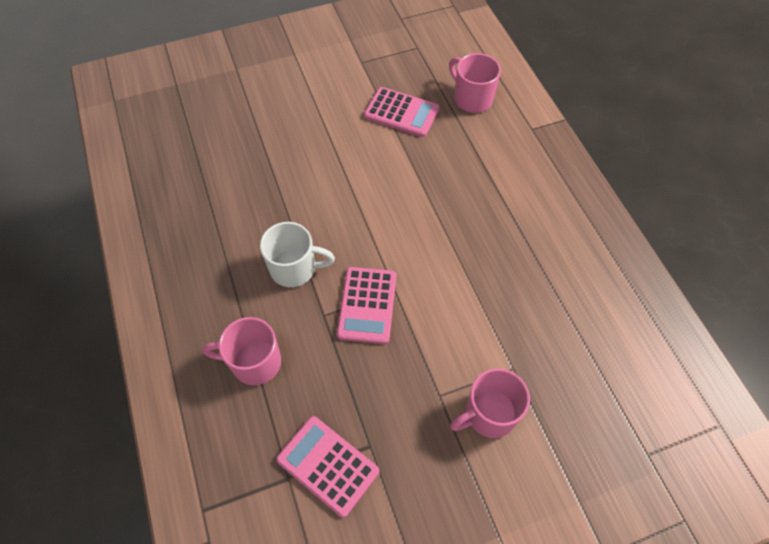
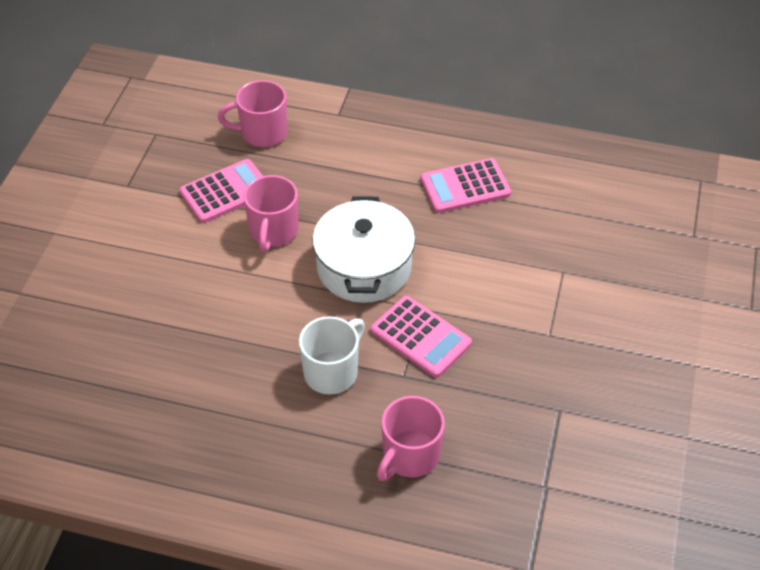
camera: 55 degrees left, 10 degrees down
pink calculator [276,416,379,518] -> pink calculator moved to [420,158,511,213]
pink mug [450,368,530,438] -> pink mug moved to [243,175,299,252]
none -> white pot [312,196,415,303]

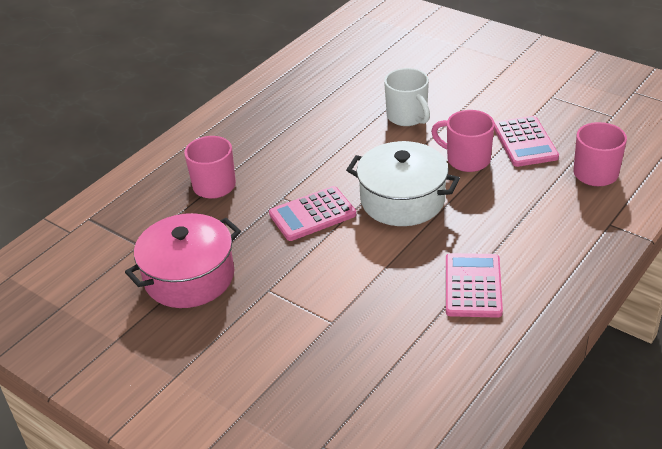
camera: 115 degrees right, 10 degrees down
white mug [299,316,365,395] -> white mug moved to [384,68,430,126]
none -> pink pot [125,213,241,308]

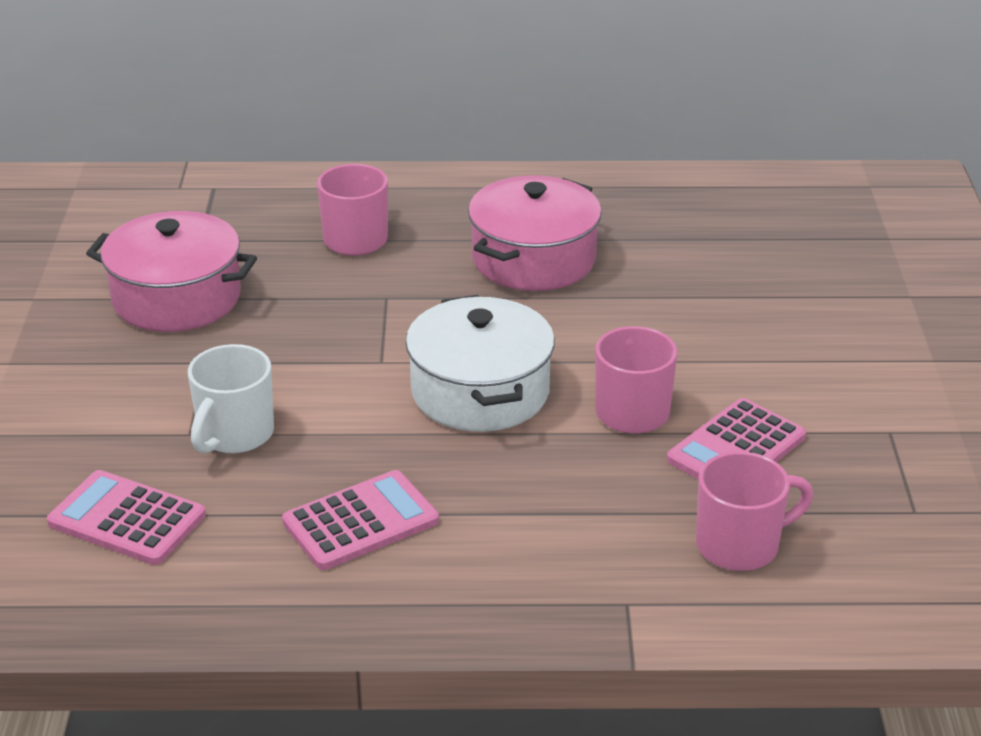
camera: 50 degrees right, 5 degrees down
pink calculator [269,186,356,241] -> pink calculator moved to [47,470,206,565]
white mug [384,68,430,126] -> white mug moved to [188,344,274,454]
none -> pink pot [468,175,602,291]

